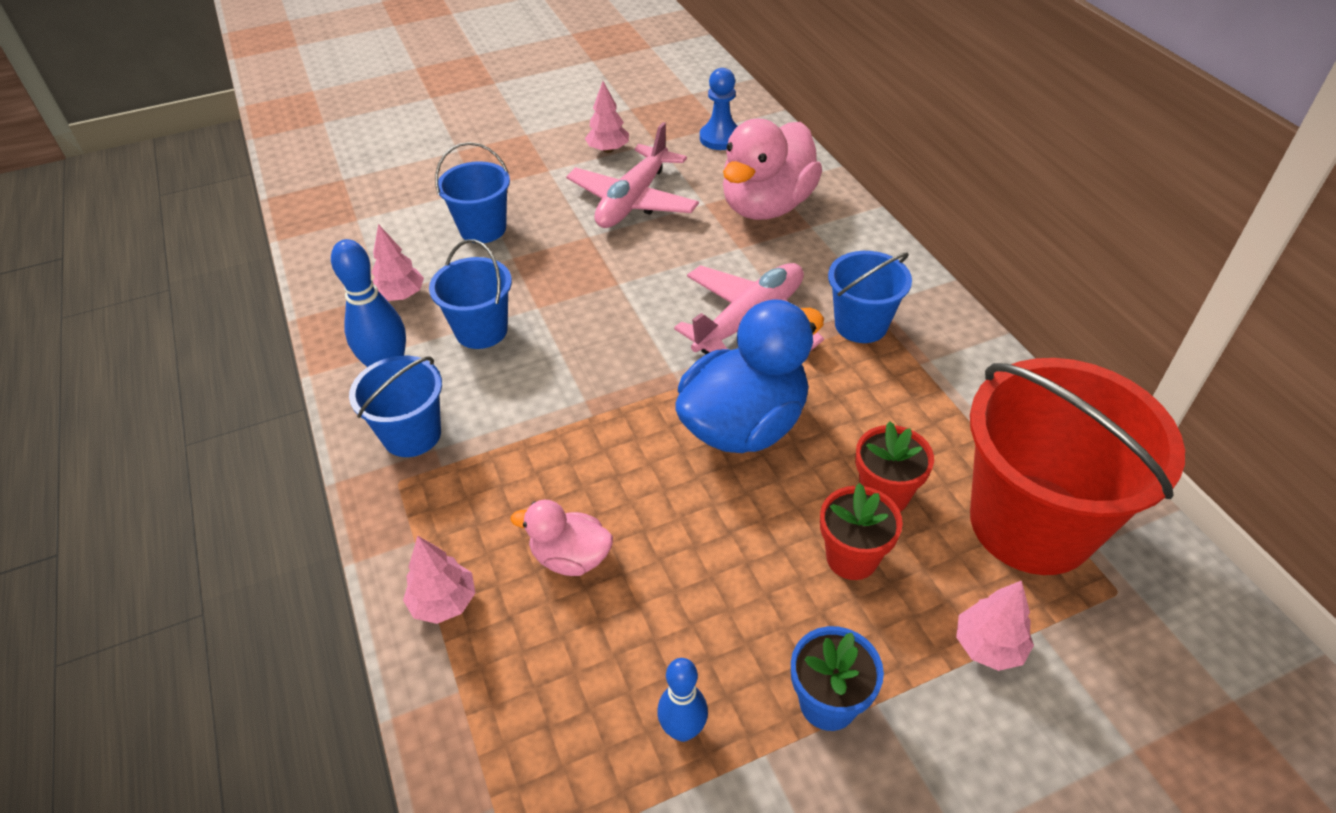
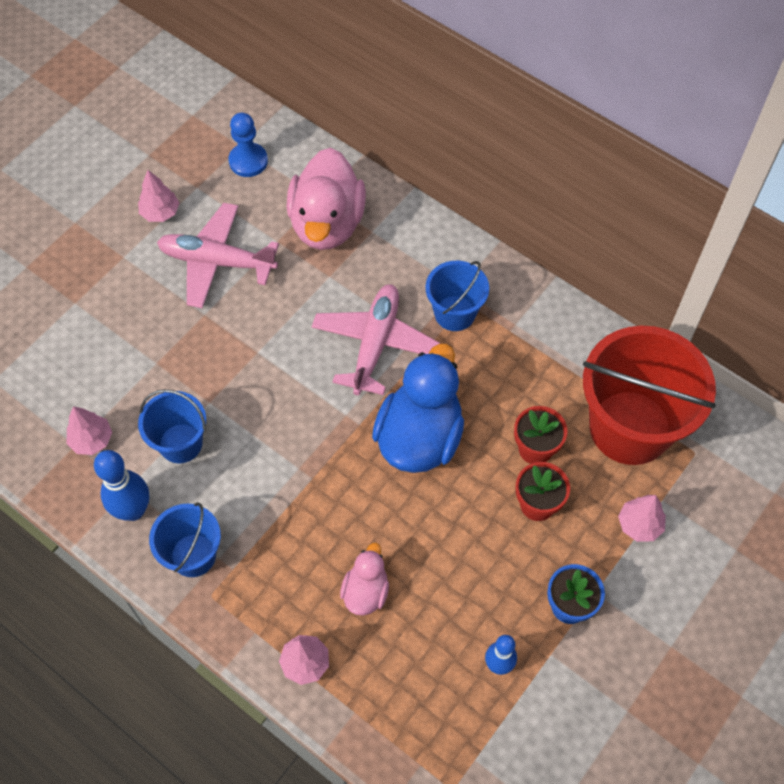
camera: 30 degrees left, 15 degrees up
blue bucket [435,142,510,243] -> none
pink duck [511,500,613,576] -> pink duck turned 120 degrees clockwise [340,543,389,616]
pink plane [566,122,699,228] -> pink plane turned 105 degrees clockwise [157,203,279,308]

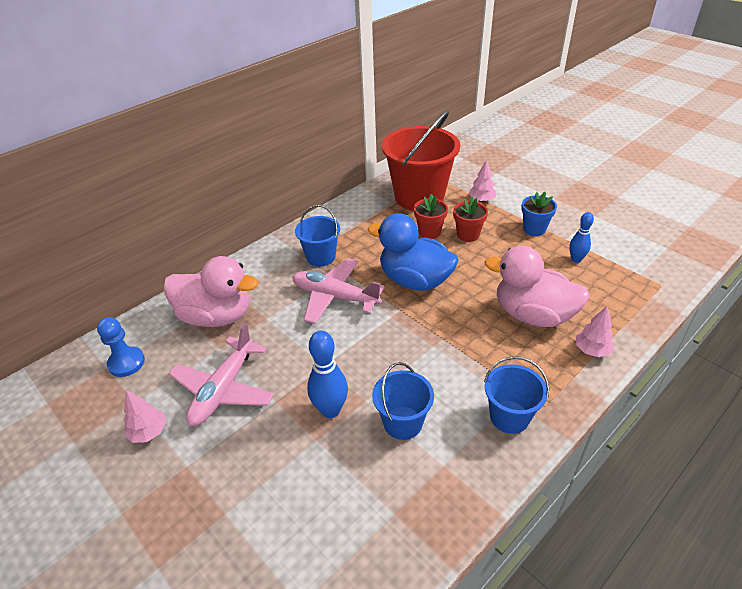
camera: 80 degrees left, 20 degrees down
pink tree [66,406,112,455] -> none
blue bowling pin [94,450,149,521] -> blue bowling pin moved to [307,331,348,418]
pink duck [340,543,389,616] -> pink duck [484,246,590,327], size x1.95

